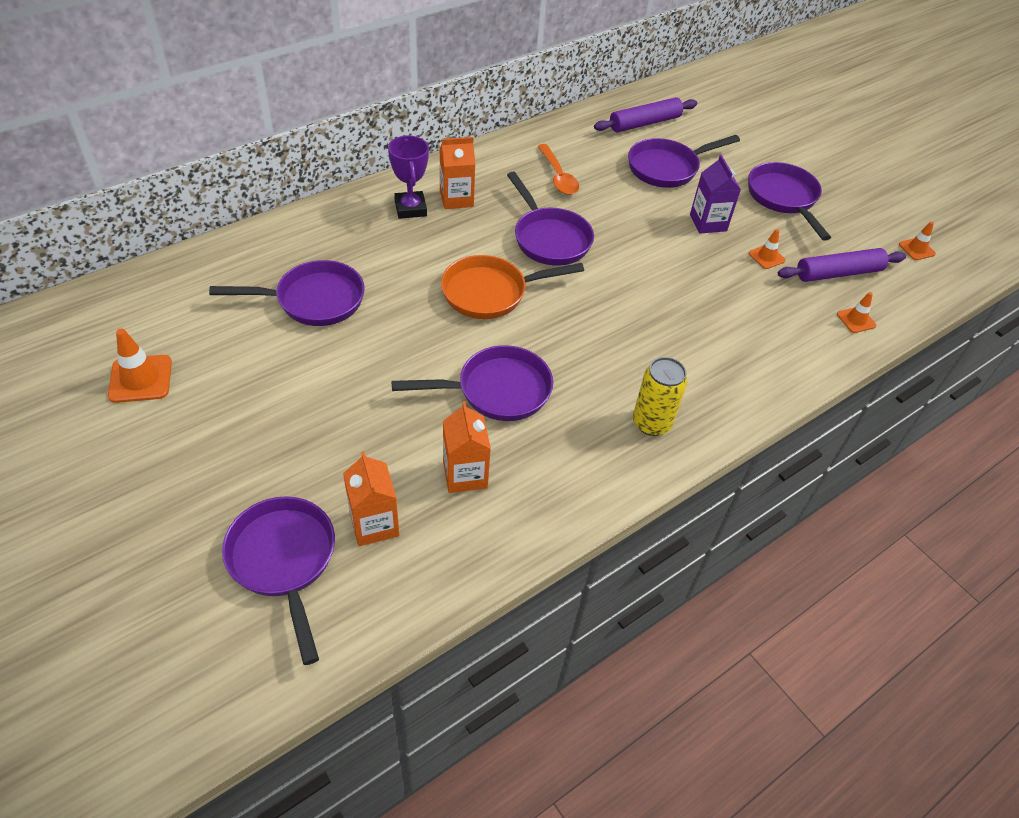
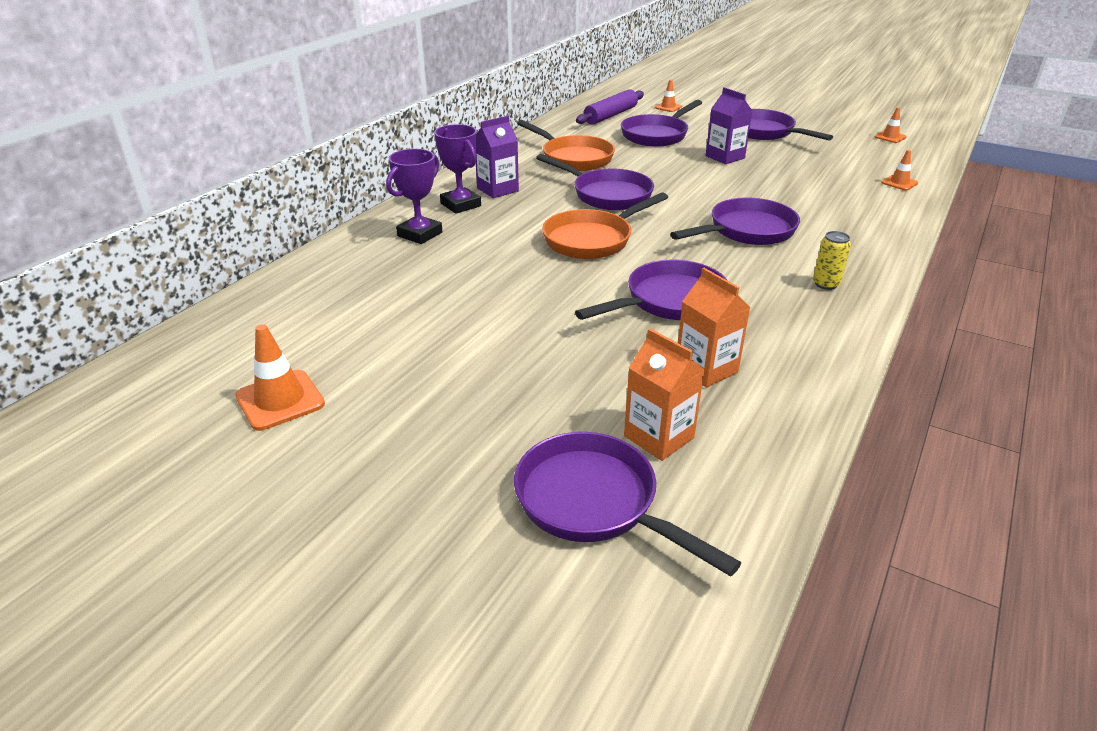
camera: 20 degrees left, 15 degrees down
purple pan [209,260,365,326] -> purple pan moved to [670,197,800,245]
orange carton [440,137,475,209] -> purple carton [476,116,519,198]
orange spoon [537,144,579,195] -> orange pan [517,120,615,171]
yellow can [633,357,687,436] -> yellow can [813,231,851,290], size x0.65
orange traffic cone [749,229,786,269] -> orange traffic cone moved to [654,80,682,112]
purple rolling pin [778,248,906,282] -> none
none -> purple trophy [386,149,442,244]

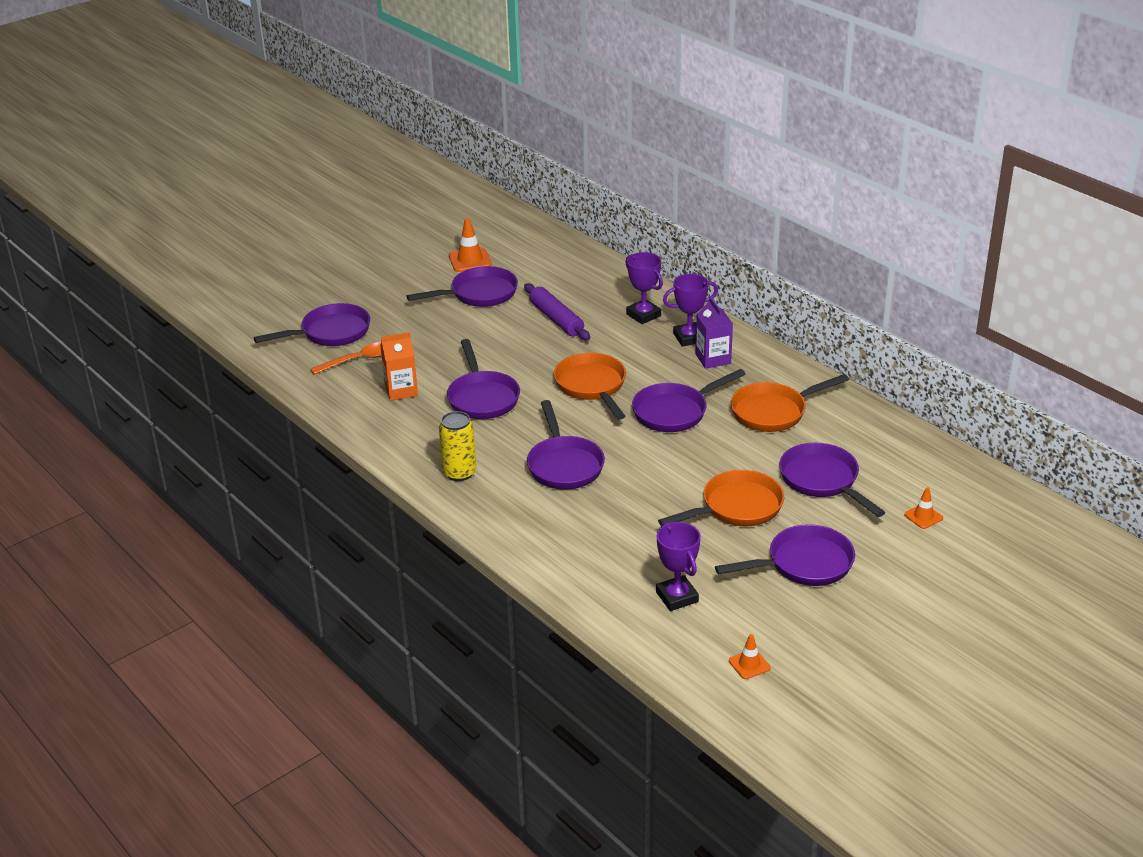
camera: 110 degrees right, 0 degrees up
purple rolling pin [576,89,644,124] -> purple rolling pin moved to [524,283,590,340]
orange carton [624,328,705,461] -> orange spoon [311,342,382,374]
purple carton [706,87,752,164] -> orange pan [658,470,784,526]
yellow can [813,231,851,290] -> yellow can [439,411,476,481], size x1.55
orange traffic cone [881,150,918,190] -> none
none -> purple pan [406,266,518,307]
none -> purple trophy [656,522,701,611]

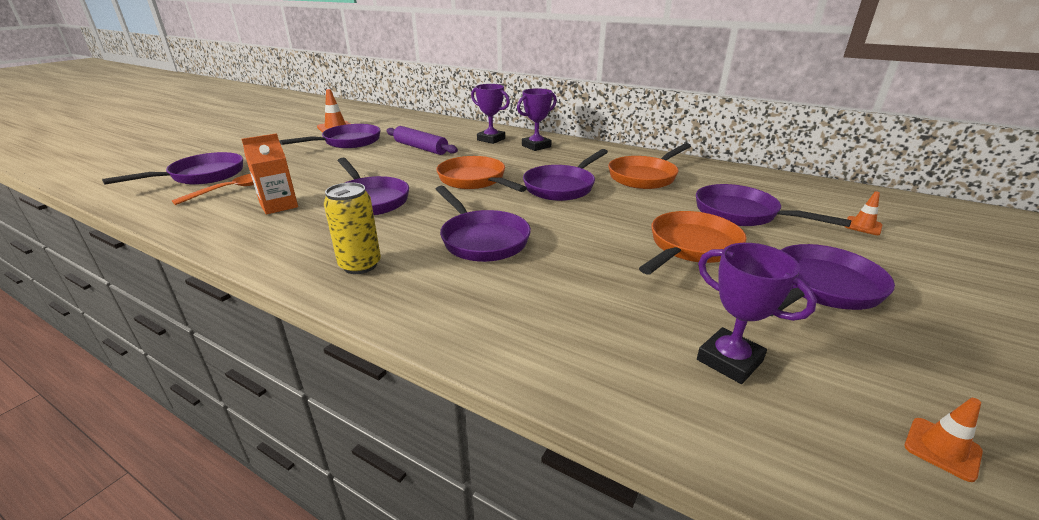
camera: 20 degrees left, 5 degrees down
purple carton [695,297,733,369] -> none

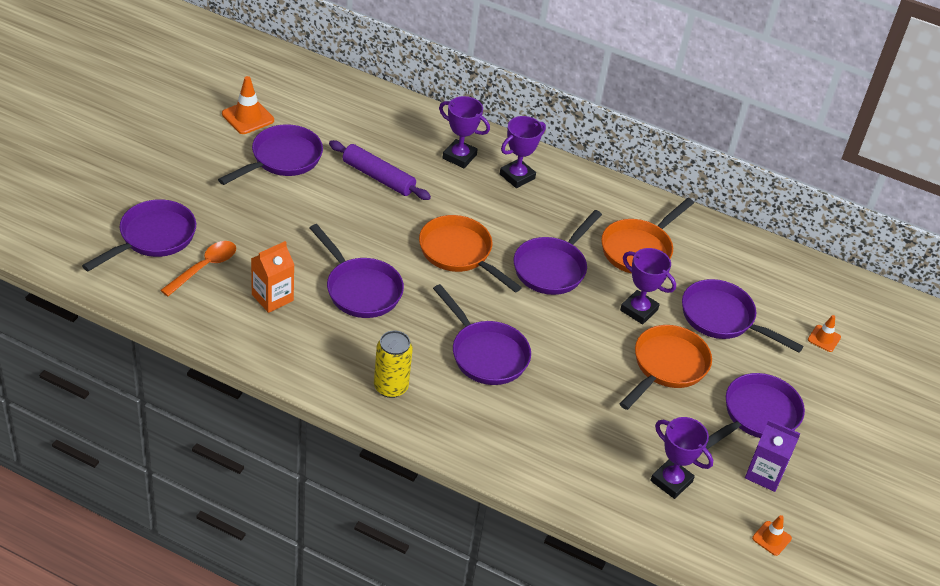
camera: 10 degrees left, 15 degrees up
none -> purple trophy [620,248,676,324]
none -> purple carton [745,420,801,492]

